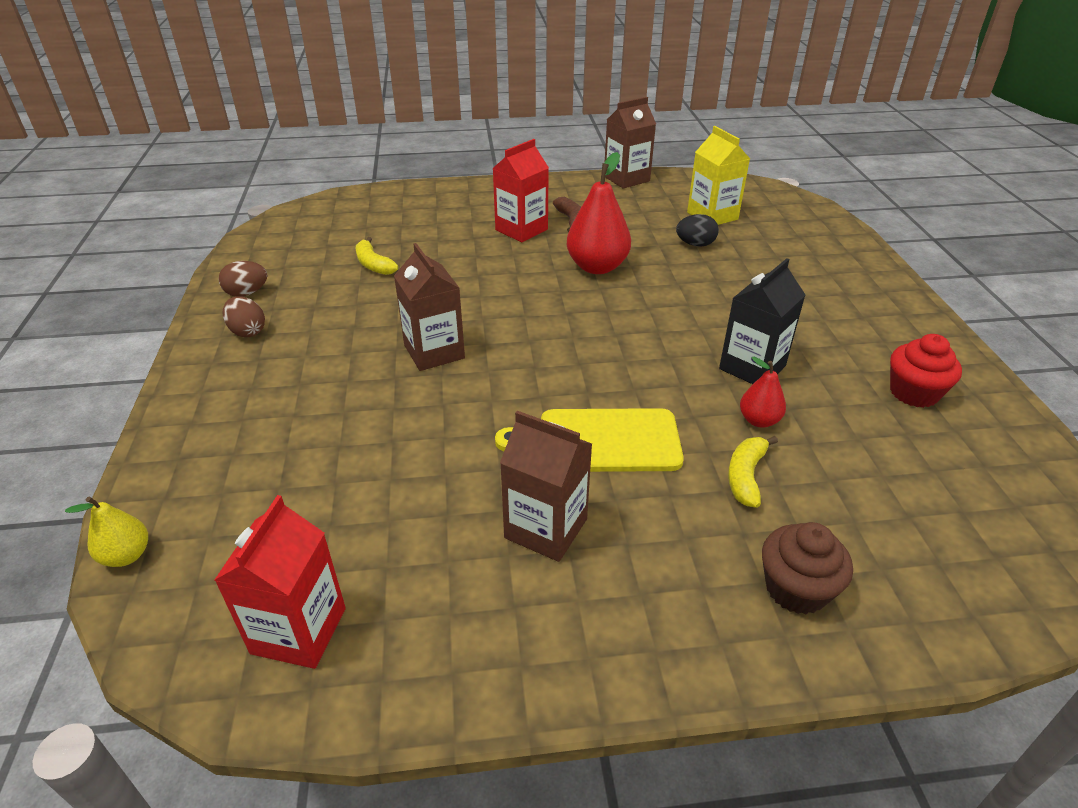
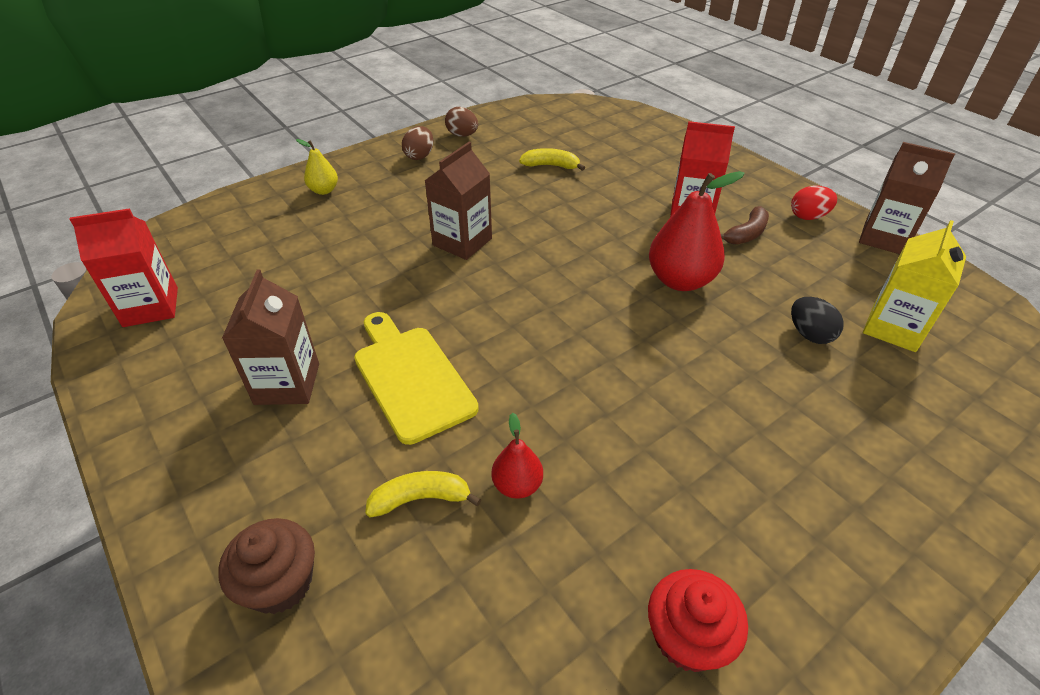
camera: 60 degrees right, 5 degrees up
yellow pear [65,497,148,567] -> yellow pear moved to [296,139,338,195]
yellow banana [356,237,398,275] -> yellow banana turned 75 degrees clockwise [519,148,585,171]
black carton [719,258,805,384] -> none
none -> red egg [791,186,837,220]

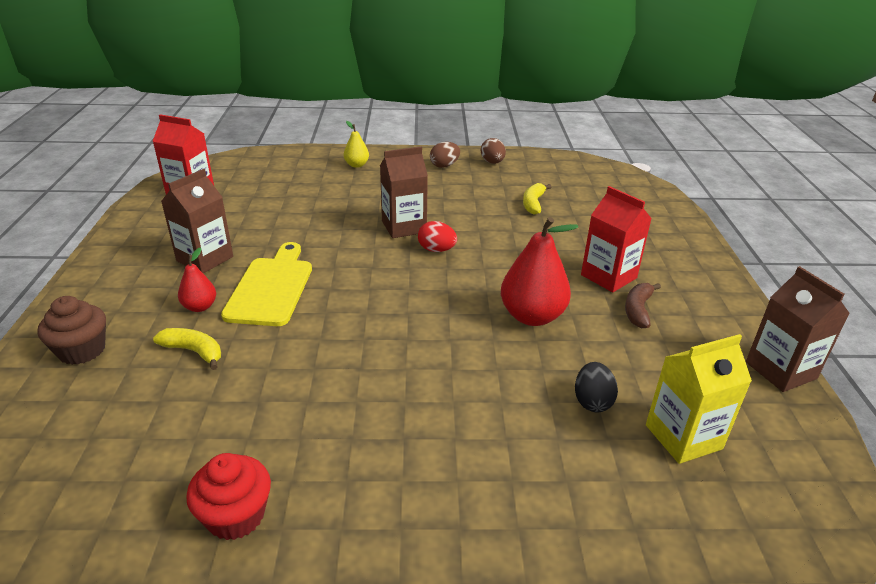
camera: 35 degrees right, 10 degrees down
red pear [491,413,543,499] -> red pear moved to [178,247,216,312]
yellow banana [519,148,585,171] -> yellow banana turned 120 degrees counterclockwise [523,183,551,215]
brown banana [721,206,769,245] -> brown banana turned 120 degrees clockwise [625,283,661,328]
red egg [791,186,837,220] -> red egg moved to [418,221,457,252]

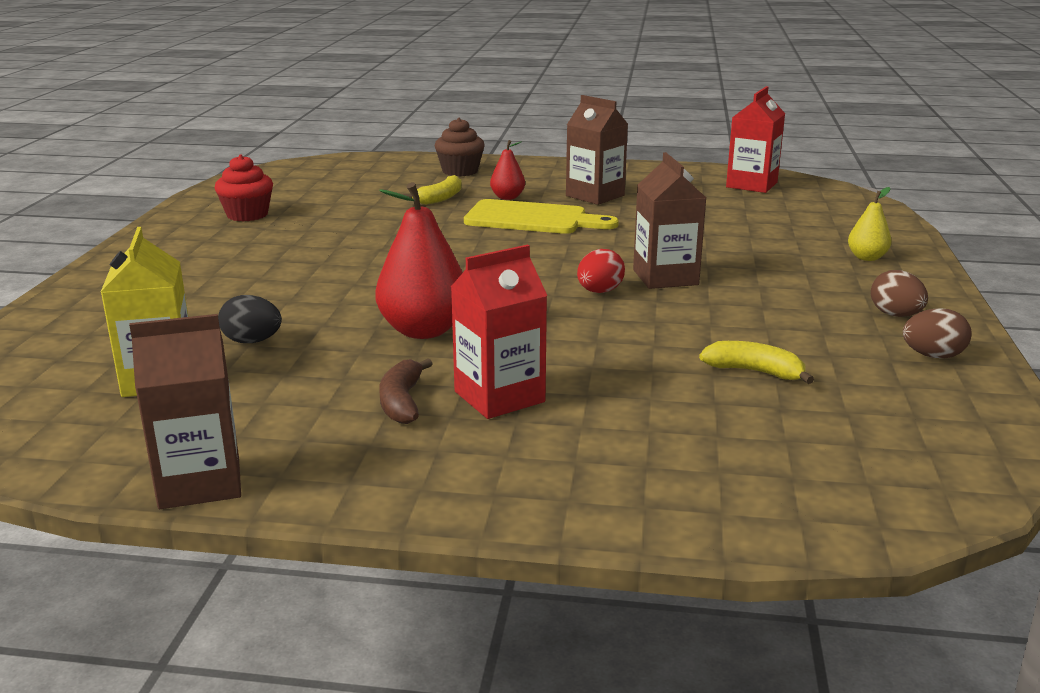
camera: 100 degrees right, 10 degrees down
brown banana [625,283,661,328] -> brown banana turned 120 degrees counterclockwise [379,358,433,424]

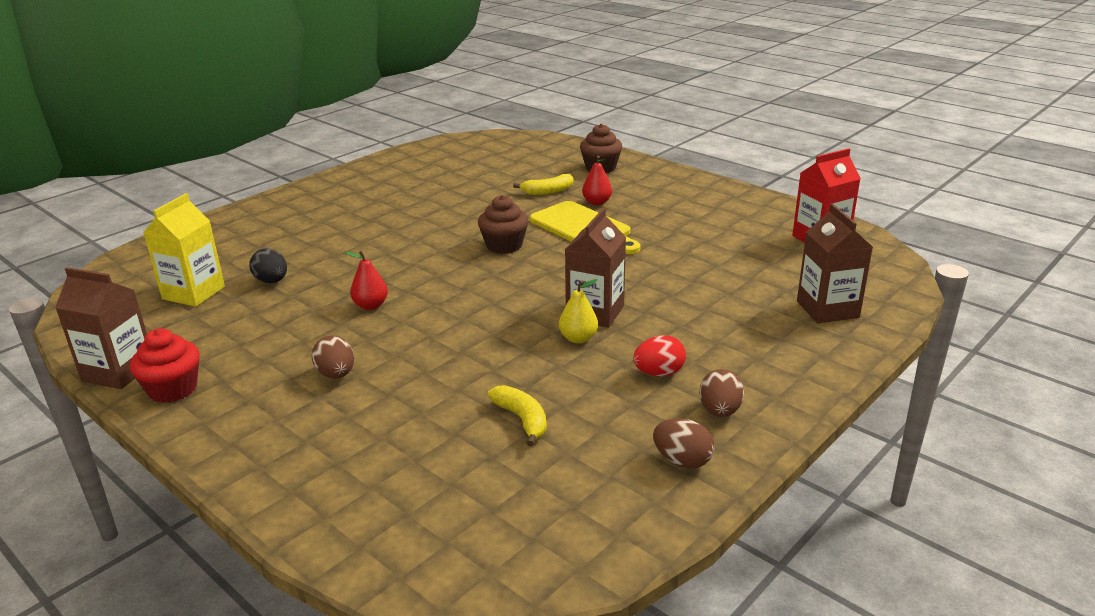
camera: 35 degrees right, 5 degrees up
red cupcake [215,155,273,221] -> red cupcake moved to [130,328,200,403]
red pear [375,182,463,339] -> red pear [345,251,388,310], size x0.53
brown banana [379,358,433,424] -> none
red carton [451,245,547,419] -> brown egg [312,336,354,379]
brown carton [566,95,628,205] -> brown carton moved to [797,204,873,323]
red egg [577,249,625,293] -> red egg moved to [633,335,686,377]
yellow pear [848,187,892,261] -> yellow pear moved to [559,279,598,343]
none -> brown cupcake [478,195,529,254]

